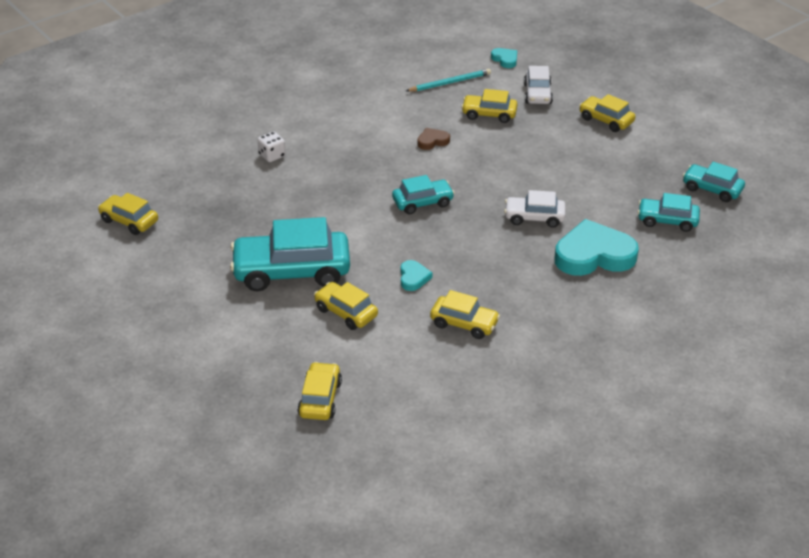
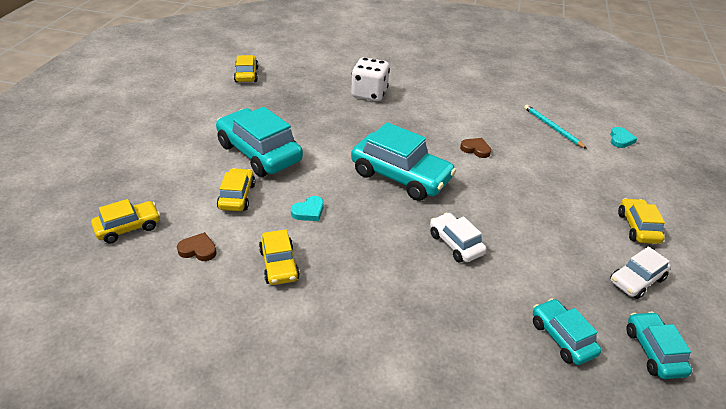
camera: 50 degrees right, 0 degrees up
white dice [258,132,286,162] -> white dice [351,57,390,101], size x1.86
turquoise car [392,175,455,214] -> turquoise car [351,122,456,201], size x1.84
turquoise pencil [406,69,491,91] -> turquoise pencil turned 150 degrees counterclockwise [524,105,587,149]
yellow car [461,89,517,123] -> none
white car [524,66,553,104] -> white car moved to [610,246,671,299]
turquoise heart [554,219,639,276] -> none
none -> brown heart [177,232,217,261]

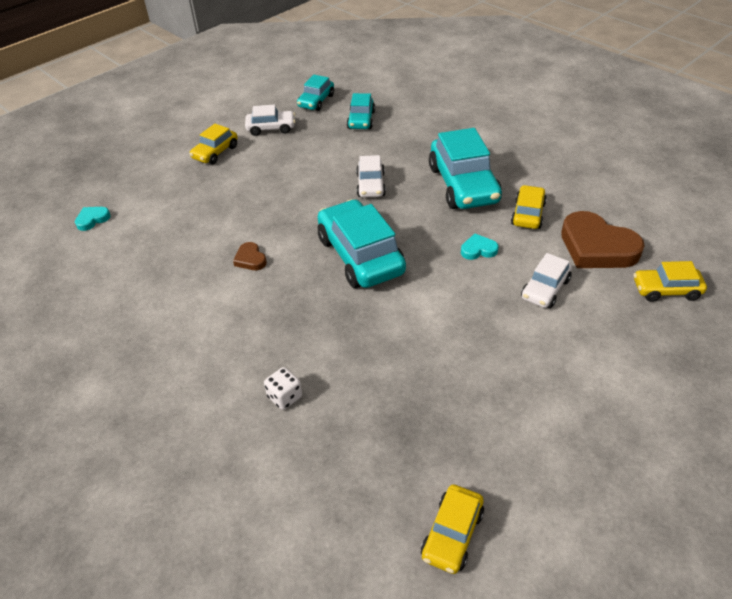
camera: 145 degrees left, 5 degrees up
brown heart [177,232,217,261] -> brown heart [561,211,645,268], size x2.19
turquoise car [216,107,303,177] -> turquoise car moved to [429,128,502,209]
yellow car [217,168,255,211] -> white car [521,253,572,308]
white dice [351,57,390,101] -> white dice [264,367,302,410], size x0.54
turquoise pencil [524,105,587,149] -> none

